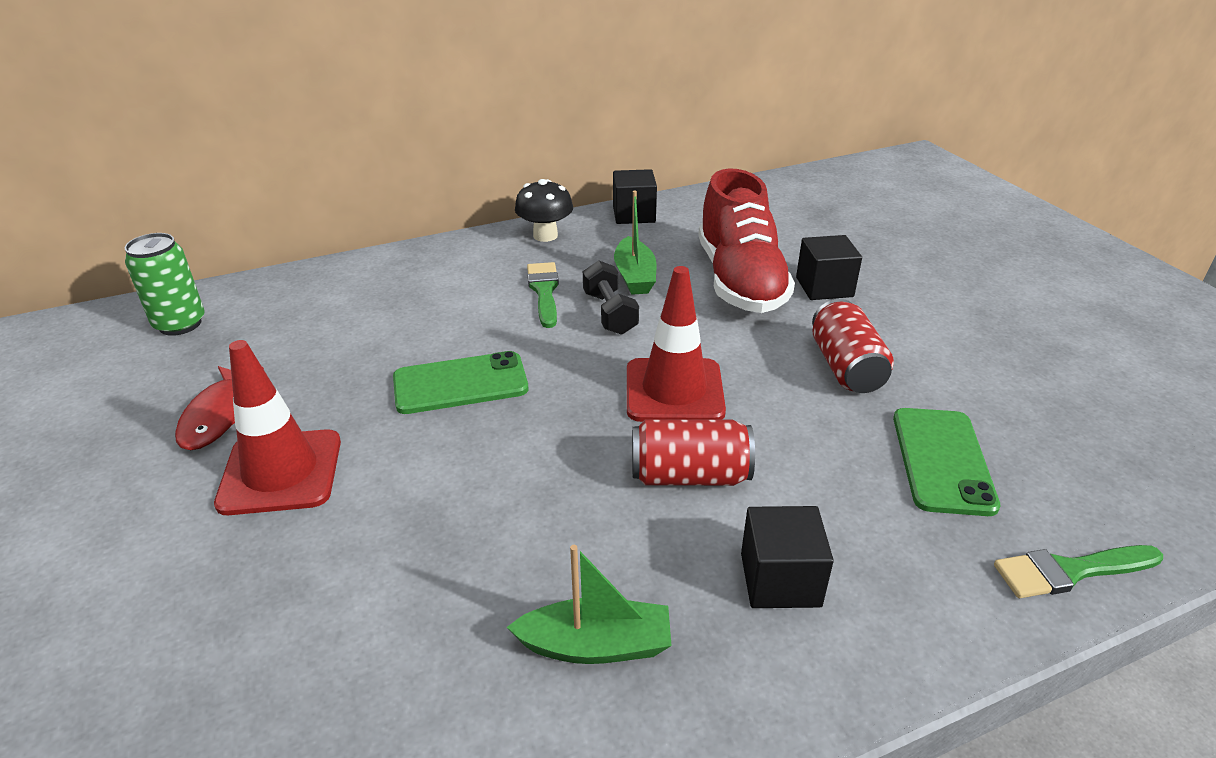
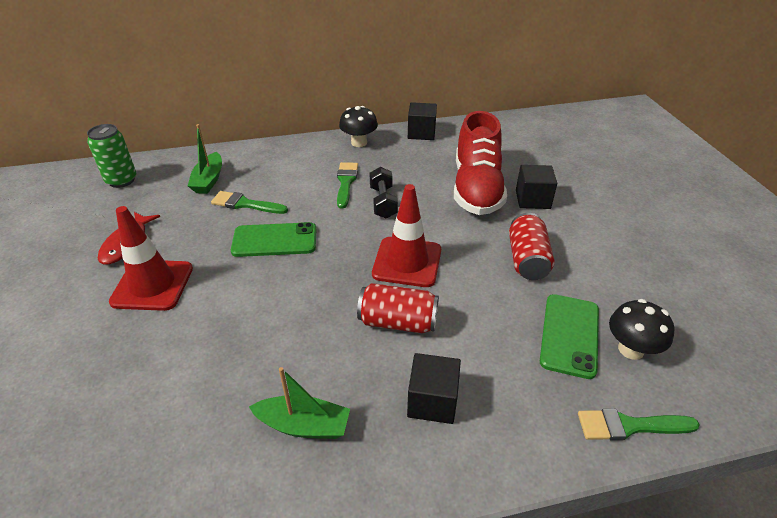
camera: 10 degrees right, 5 degrees up
green boat [614,191,656,295] -> green boat moved to [188,124,222,194]
none -> green brush [211,191,288,214]
none -> black mushroom [609,299,674,360]

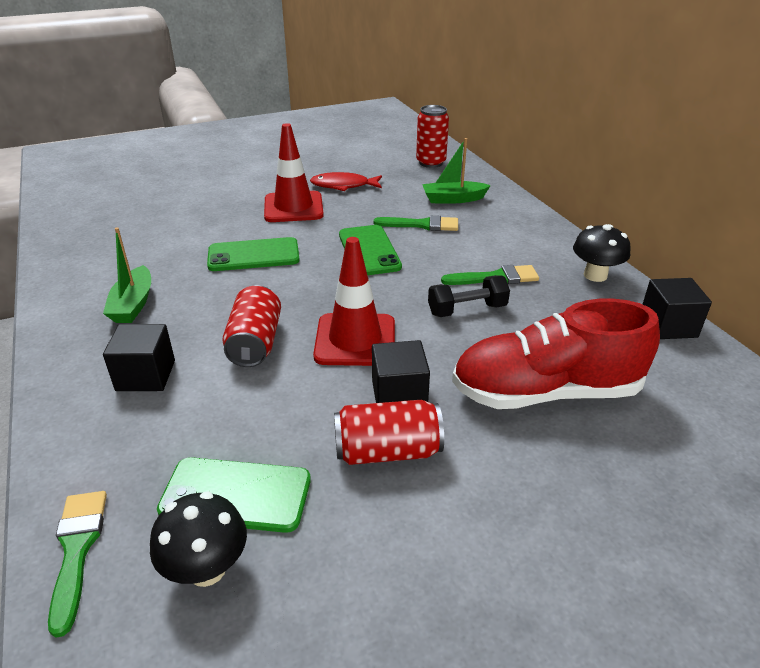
camera: 80 degrees right, 5 degrees down
green can [87,124,136,188] -> red can [416,105,449,168]
green brush [211,191,288,214] -> green brush turned 90 degrees clockwise [373,215,458,231]
black cube [516,165,557,209] -> black cube moved to [372,340,430,403]
none -> green phone [207,237,299,271]

